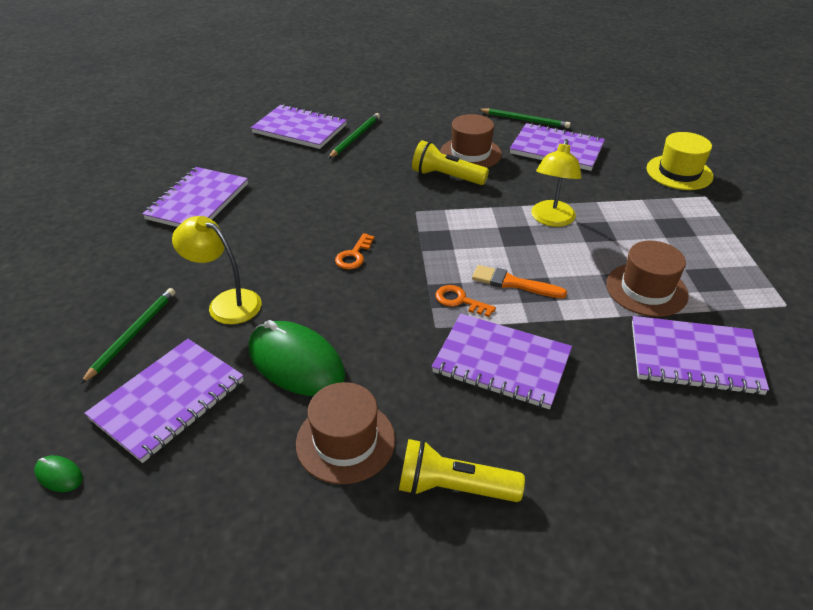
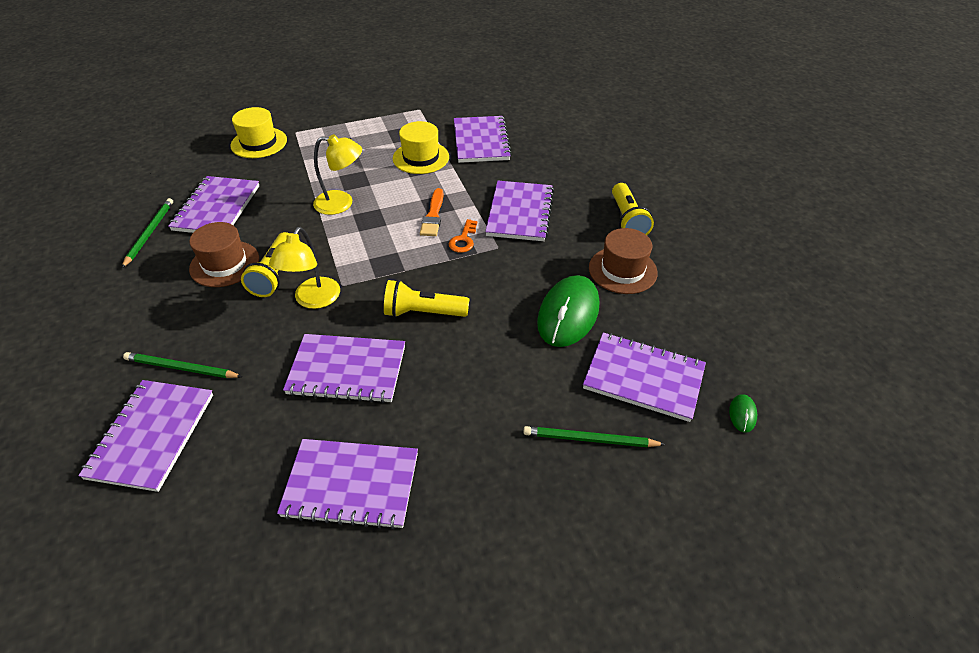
camera: 105 degrees left, 5 degrees up
yellow lamp [172,216,262,324] -> yellow lamp moved to [269,227,340,309]
orange key [335,233,375,269] -> yellow flashlight [384,280,469,317]
brown hat [606,241,689,317] -> yellow hat [393,121,449,174]
none -> purple notebook [283,334,405,403]

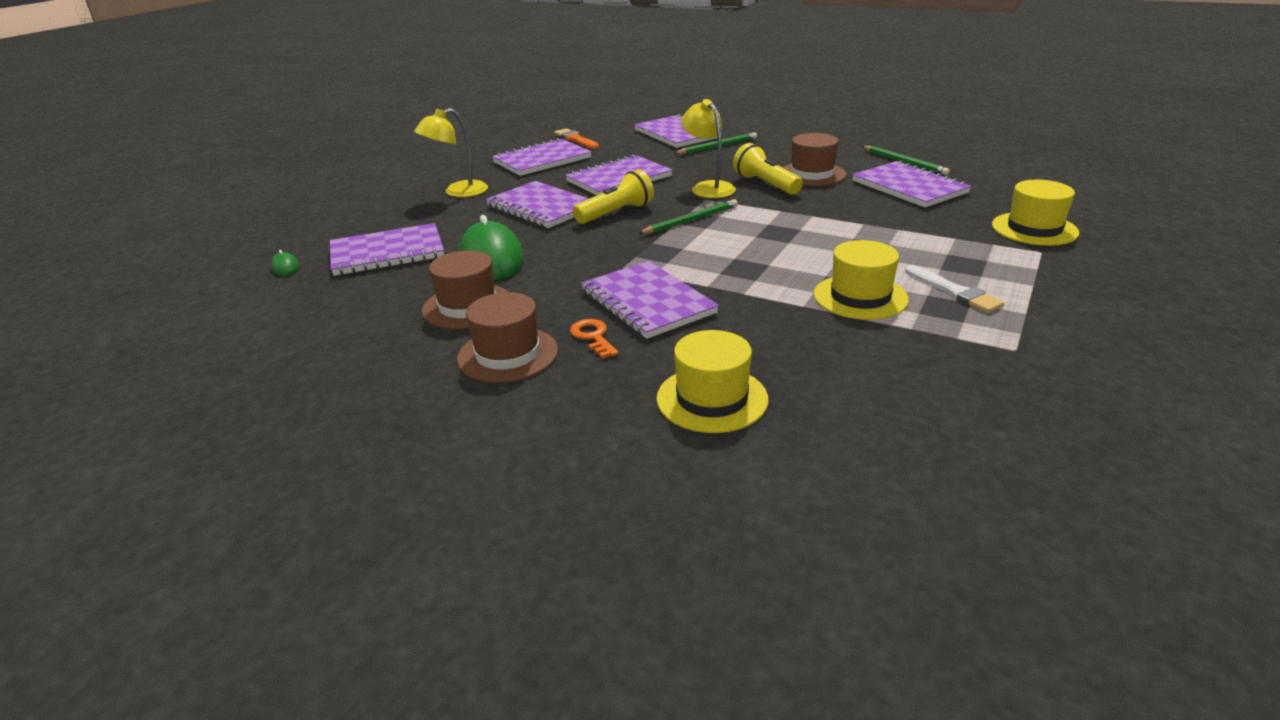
camera: 140 degrees right, 15 degrees down
yellow lamp [313,134,362,215] -> yellow lamp moved to [414,108,488,197]
orange brush [420,188,444,236] -> orange brush moved to [554,128,599,149]
orange key [449,219,477,253] -> orange key moved to [570,319,619,359]
purple notebook [454,116,512,163] -> purple notebook moved to [486,181,589,228]
green pencil [523,426,666,447] -> green pencil moved to [638,199,738,234]
yellow flashlight [612,183,654,235] -> brown hat [457,292,558,383]
none -> yellow hat [656,330,769,433]
none -> white brush [905,265,1005,313]

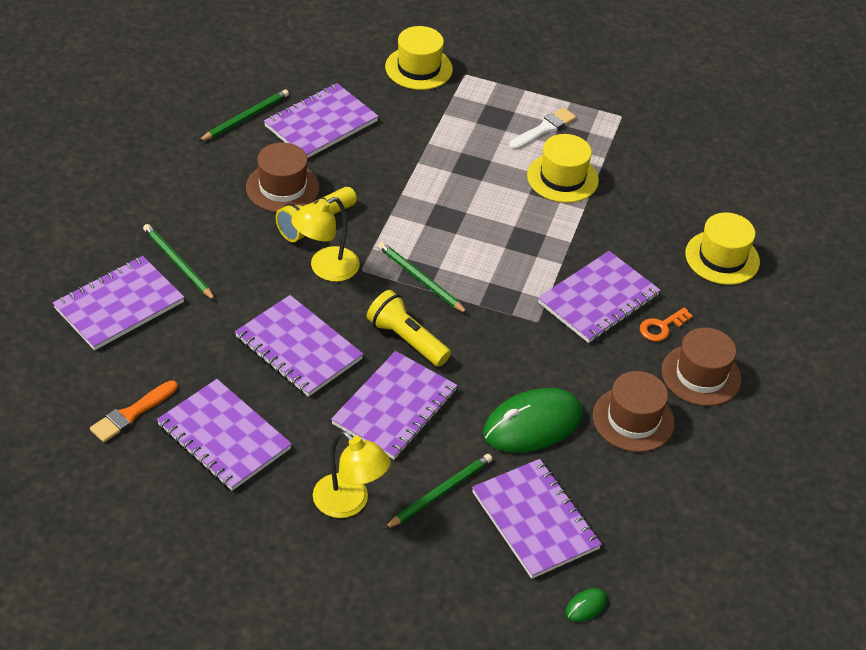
camera: 105 degrees left, 15 degrees up
none -> green pencil [384,454,492,529]

